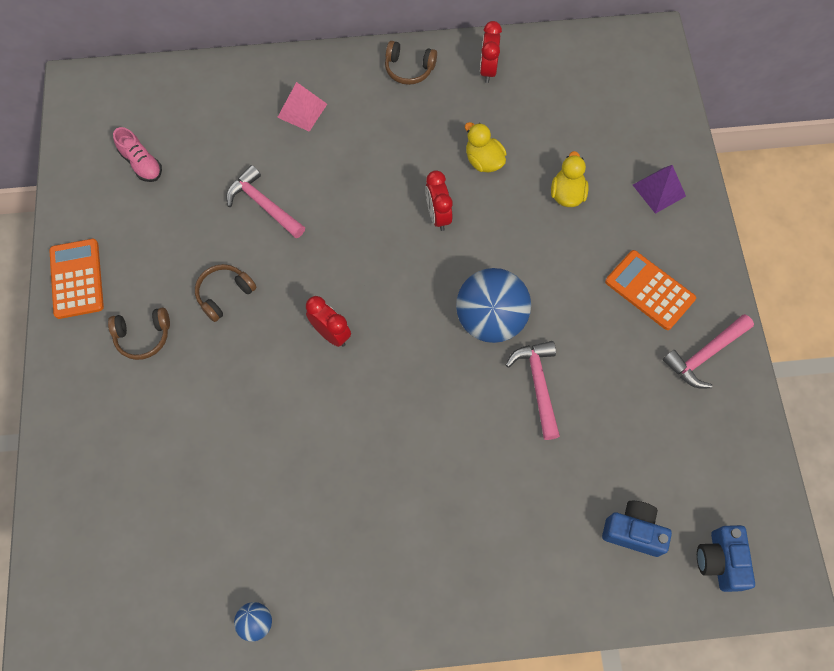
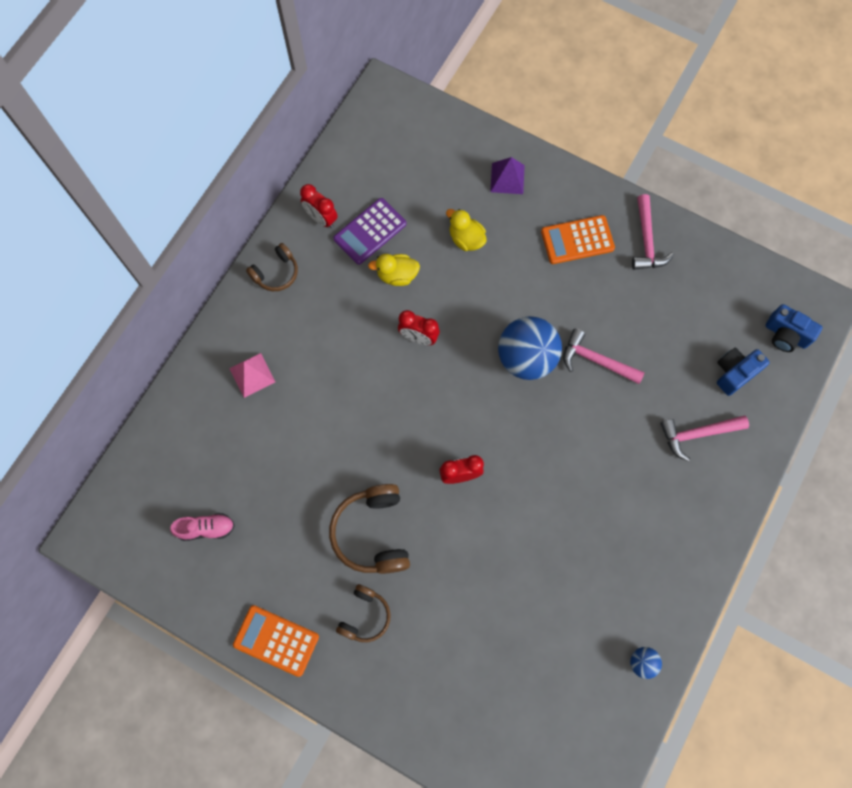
camera: 55 degrees left, 5 degrees up
brown headphones [195,264,257,322] -> brown headphones [329,484,410,574], size x1.67
pink hammer [226,165,305,238] -> pink hammer moved to [661,416,749,461]
none -> purple calculator [333,198,406,265]

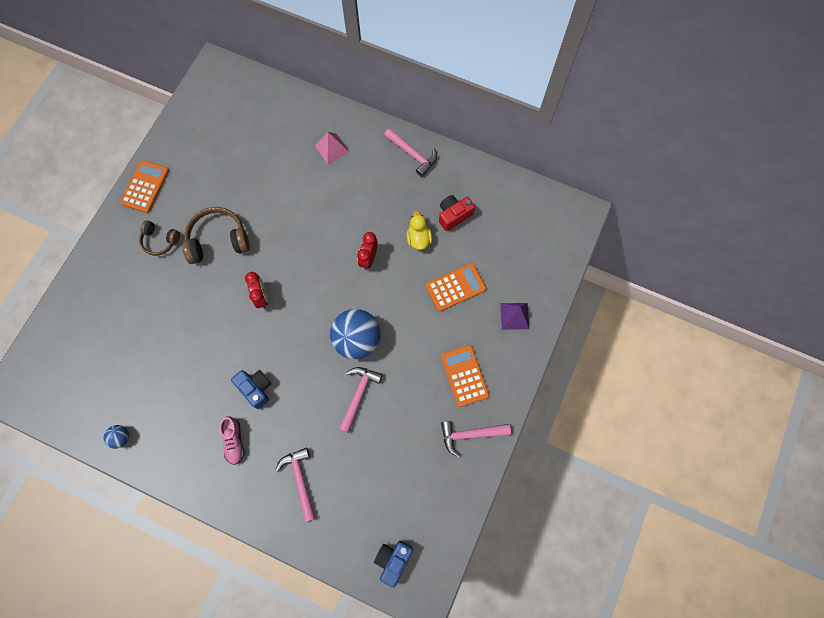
camera: 85 degrees right, 0 degrees up
pink shoe [170,513,235,541] -> pink shoe moved to [220,416,245,465]
brown headphones [246,243,298,291] -> pink hammer [384,128,437,177]
red clock [300,184,338,228] -> none
purple calculator [333,198,406,265] -> red camera [439,195,475,231]
yellow duck [446,209,487,251] -> orange calculator [426,263,486,312]
blue camera [717,347,770,396] -> blue camera moved to [231,370,271,409]

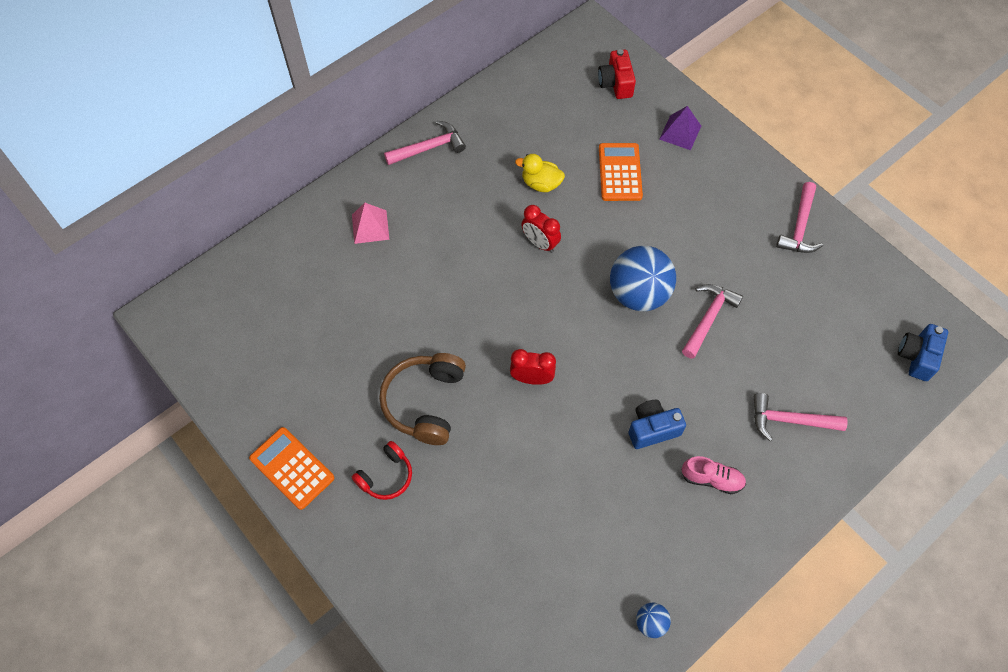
camera: 65 degrees left, 10 degrees down
brown headphones [139,220,180,256] -> red headphones [352,441,412,500]
pink hammer [339,367,383,433] -> pink hammer turned 75 degrees clockwise [682,284,743,359]
blue camera [374,541,413,588] -> blue camera turned 60 degrees clockwise [898,324,948,381]
red camera [439,195,475,231] -> red camera moved to [598,49,636,99]
orange calculator [441,345,489,407] -> none

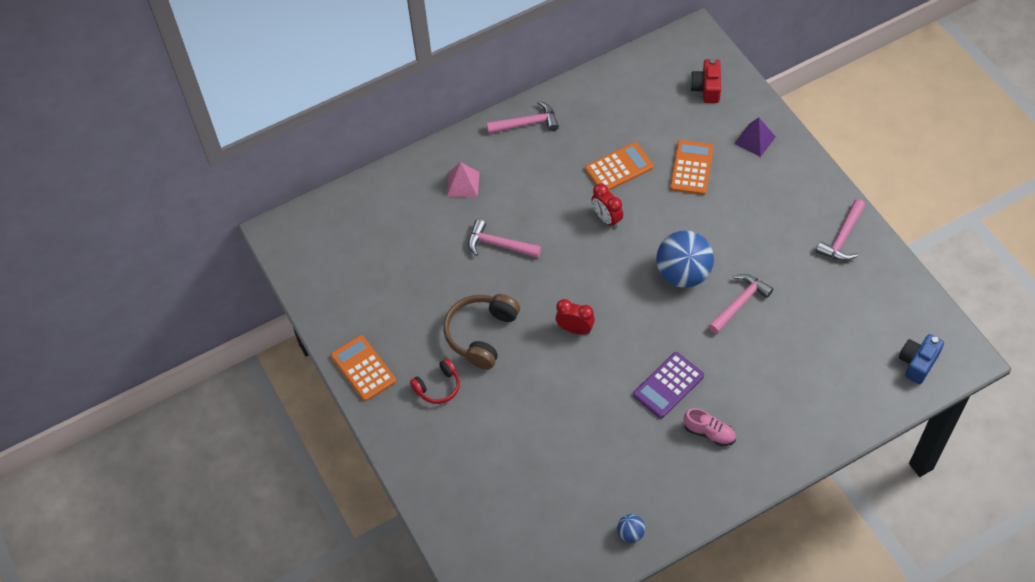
camera: 15 degrees right, 5 degrees down
yellow duck [515,154,565,192] -> orange calculator [585,142,653,191]
blue camera [628,400,686,449] -> purple calculator [633,352,704,418]
pink hammer [754,393,848,441] -> pink hammer moved to [468,219,541,258]

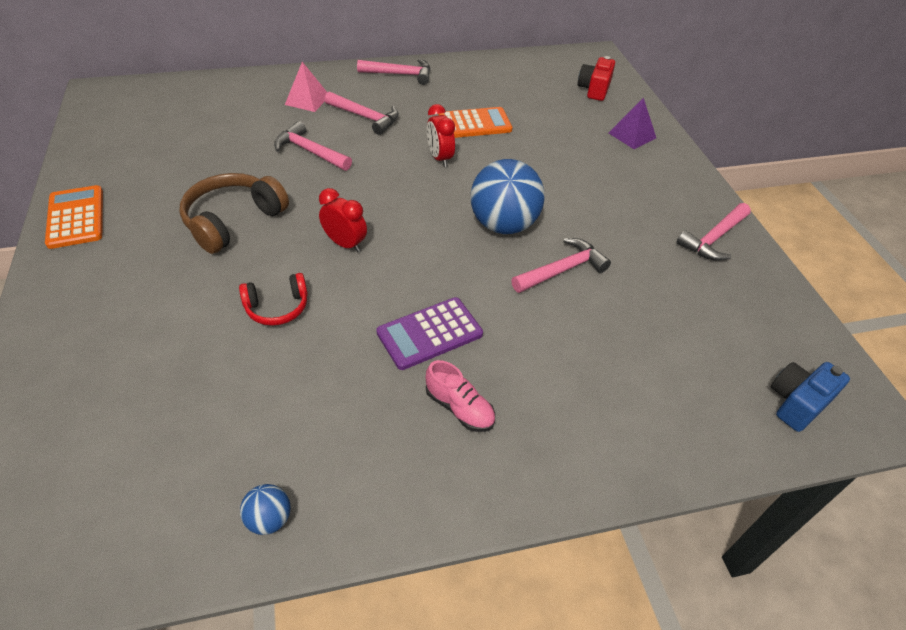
camera: 10 degrees right, 10 degrees down
red headphones [410,358,460,404] -> red headphones moved to [239,273,308,326]
orange calculator [670,140,713,195] -> none
none -> pink hammer [325,92,399,135]

